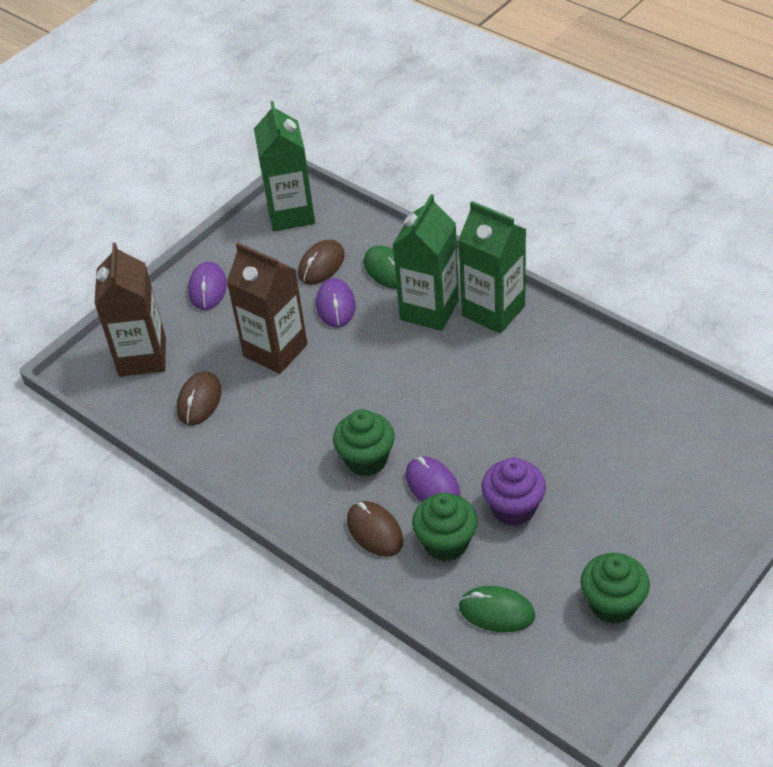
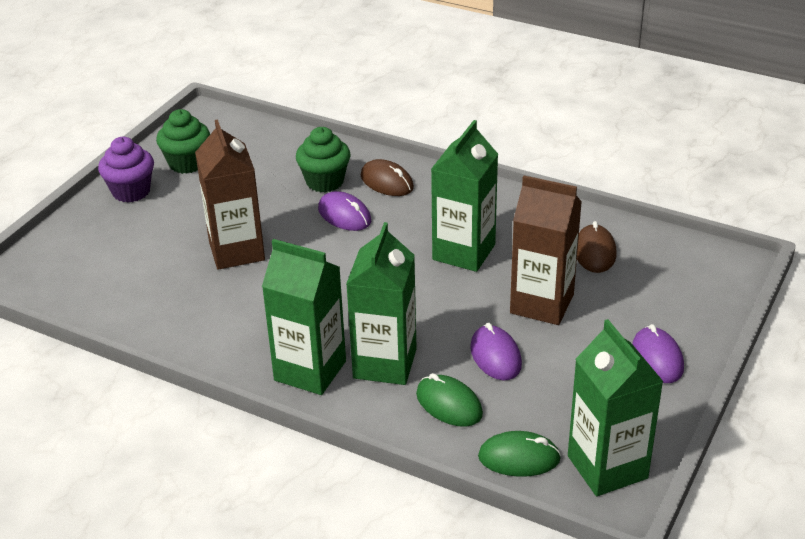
camera: 165 degrees right, 10 degrees down
brown carton [94,243,166,377] -> brown carton moved to [195,119,265,270]
brown mouse [298,240,345,285] -> none
green cupcake [333,409,395,476] -> none
green mouse [459,586,535,633] -> green mouse moved to [478,431,561,477]
purple cupcake [481,458,546,526] -> purple cupcake moved to [98,137,154,203]
none -> green carton [431,120,498,272]

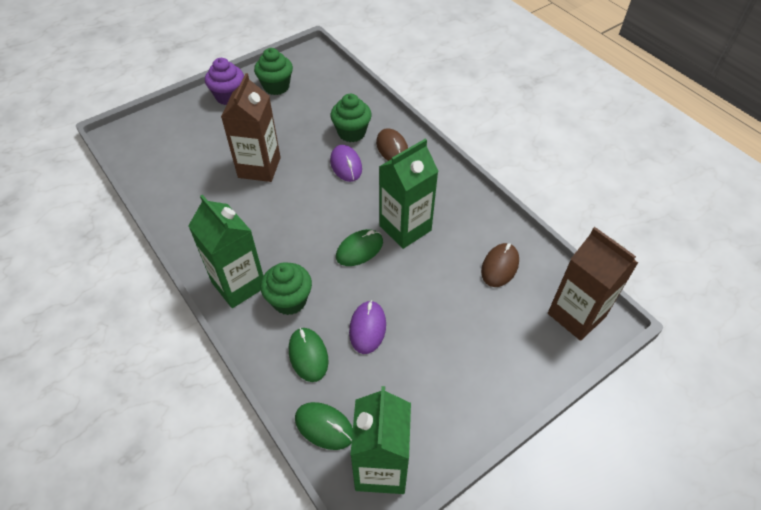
camera: 25 degrees right, 15 degrees up
green carton [346,222,417,385] -> green cupcake [260,262,312,315]
brown carton [510,176,582,325] -> brown carton moved to [548,227,638,341]
purple mouse [632,324,684,383] -> none
none -> green mouse [336,229,383,266]

